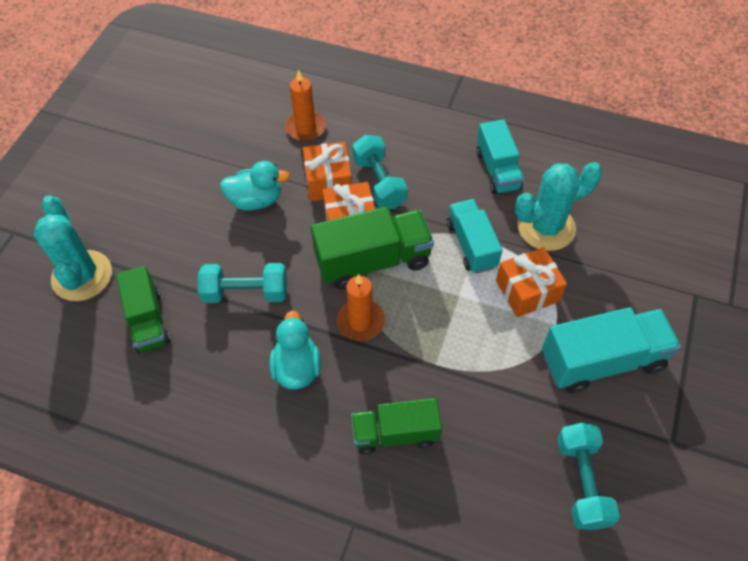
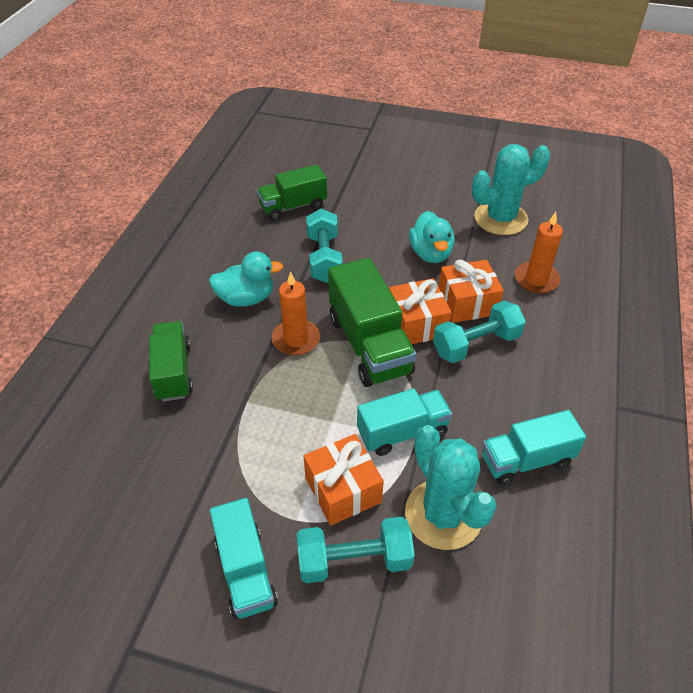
camera: 85 degrees right, 10 degrees down
turquoise cactus [33,195,112,301] -> turquoise cactus moved to [472,144,550,235]
turquoise truck [542,307,681,393] -> turquoise truck [210,498,278,619], size x0.67
turquoise dumbbell [557,423,620,530] -> turquoise dumbbell moved to [297,517,415,583]

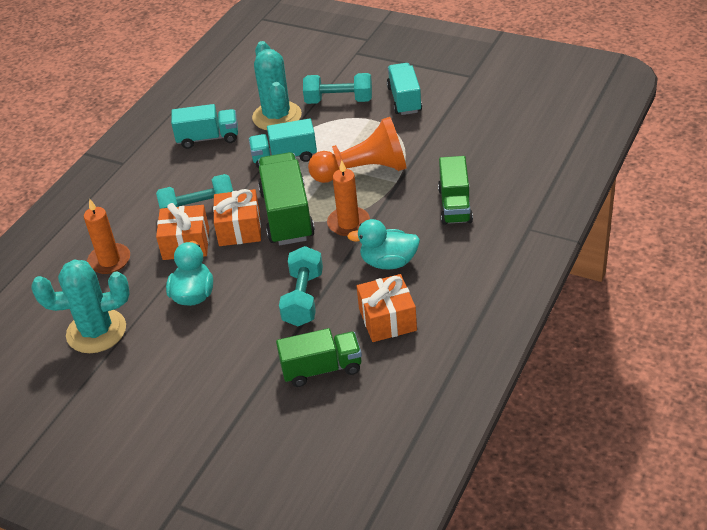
camera: 165 degrees left, 5 degrees down
orange gift [304,434,384,525] -> orange gift moved to [356,274,417,342]
none -> orange pawn [308,117,407,183]

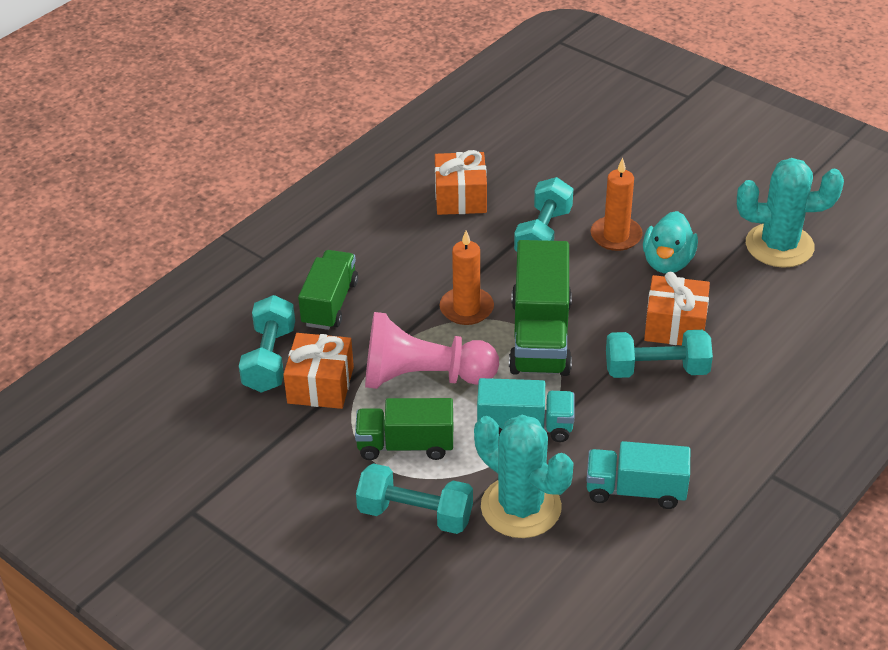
camera: 170 degrees left, 0 degrees up
orange candle [84,199,130,274] -> orange candle moved to [591,158,643,251]
orange gift [213,189,261,246] -> orange gift moved to [283,333,354,409]
turquoise cactus [252,41,302,130] -> turquoise cactus turned 45 degrees counterclockwise [474,415,574,538]
green truck [276,328,362,387] -> green truck moved to [355,398,453,460]
orange pawn [308,117,407,183] -> pink pawn [365,312,499,389]
turquoise duck [347,219,420,269] -> none
turquoise truck [387,63,422,115] -> none
none -> turquoise dumbbell [239,295,295,393]

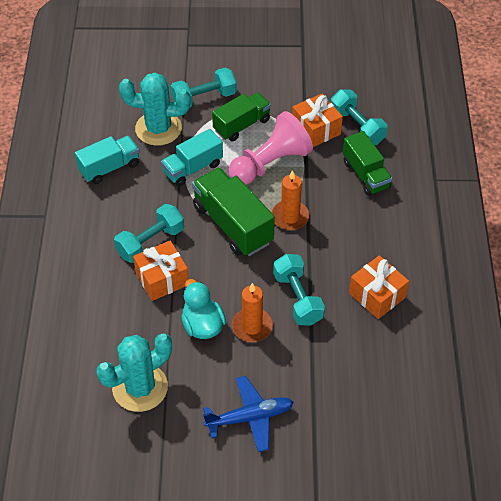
camera: 140 degrees right, 10 degrees up
none -> blue plane [203,376,294,452]

